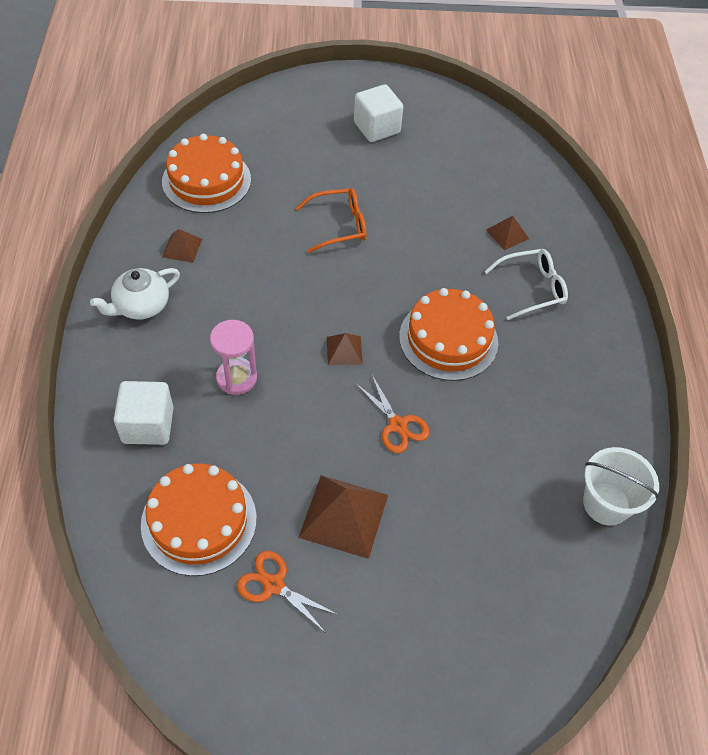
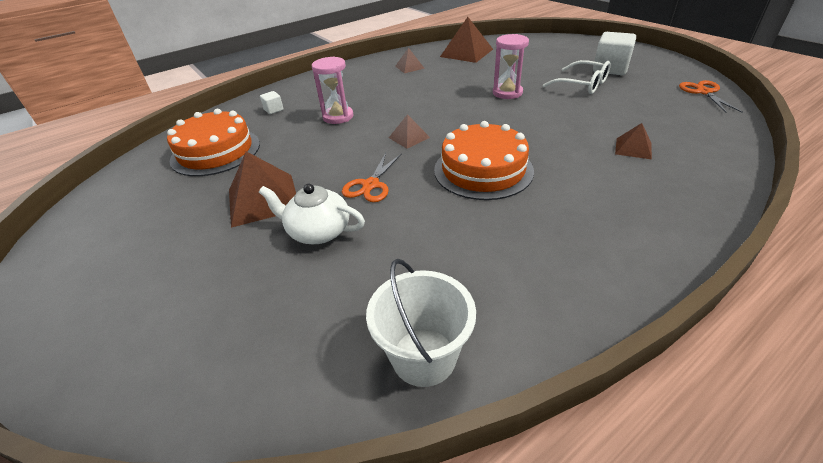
camera: 60 degrees right, 15 degrees down
white teapot [90,268,180,320] -> white teapot moved to [259,184,365,244]
white cube [114,381,174,445] -> white cube [260,91,284,114], size x0.48
orange cake [162,134,251,213] -> brown pyramid [440,17,493,63]
orange scissors [237,551,338,633] -> orange scissors moved to [679,80,742,112]
orange glasses [296,188,366,253] -> pink hourglass [493,34,529,99]
white glasses [484,249,568,320] -> white glasses moved to [543,60,611,94]

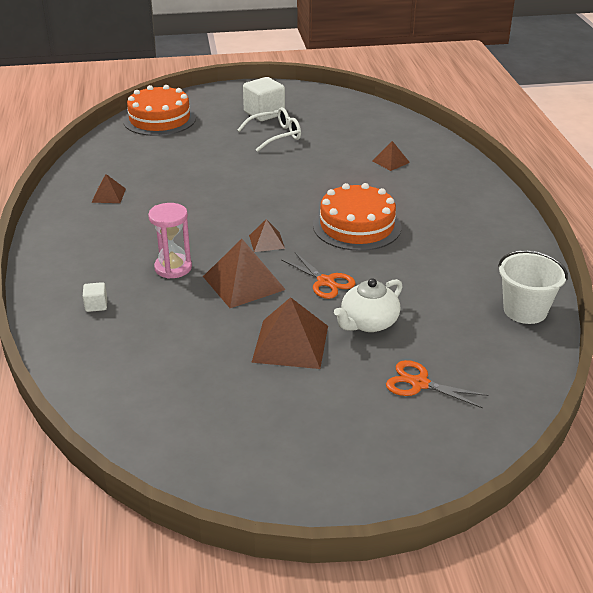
camera: 65 degrees left, 5 degrees down
orange cake [167,109,260,176] -> orange cake moved to [123,85,196,136]
brown pyramid [440,17,493,63] -> brown pyramid moved to [203,239,286,308]
pink hourglass [493,34,529,99] -> none
orange scissors [679,80,742,112] -> orange scissors moved to [386,360,488,408]

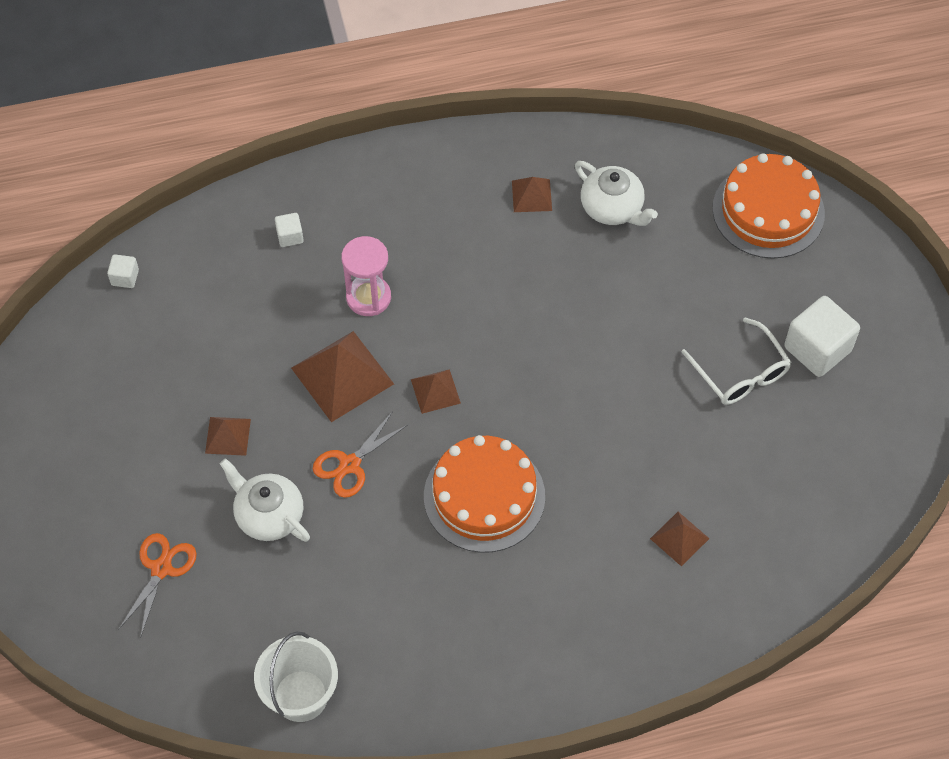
camera: 85 degrees right, 25 degrees up
brown pyramid [251,297,328,369] -> brown pyramid [205,417,251,456], size x0.54
none -> white cube [107,254,139,288]
none -> white teapot [575,161,658,226]

